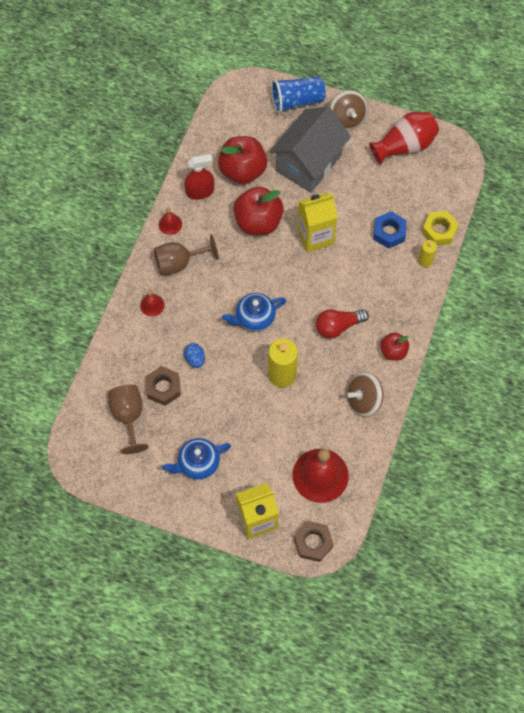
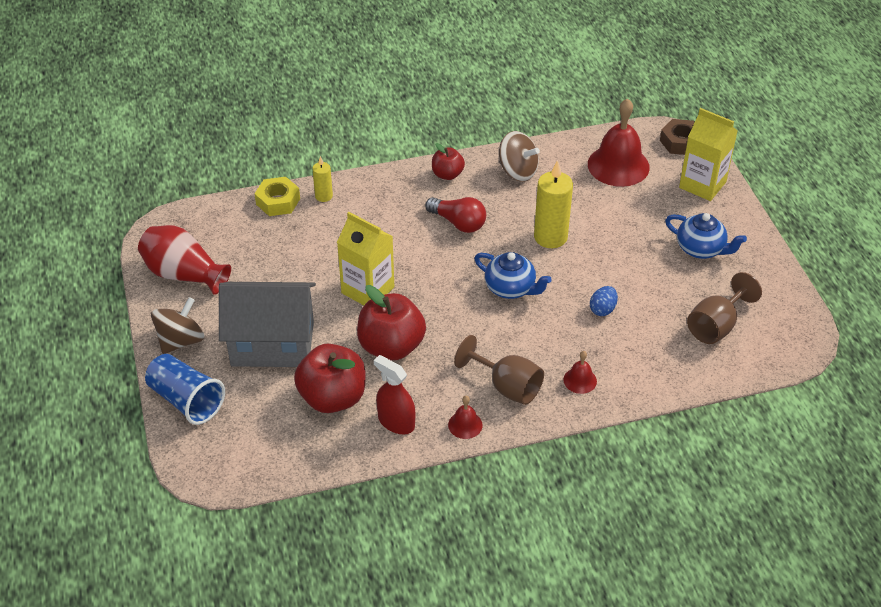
camera: 125 degrees left, 20 degrees down
brown nut [146,366,181,406] -> none
blue nut [373,211,406,249] -> none

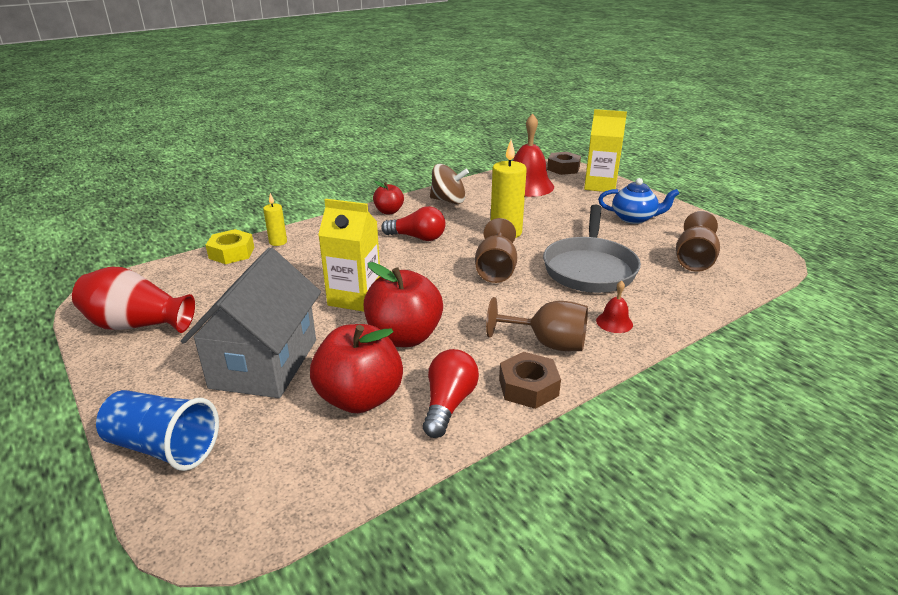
camera: 20 degrees left, 15 degrees down
brown spinning top [151,297,205,354] -> none
grey house [219,282,316,367] -> grey house turned 60 degrees counterclockwise [181,247,321,398]
red spray bottle [374,355,415,434] -> red light bulb [423,349,479,438]
red bell [448,396,483,439] -> brown nut [499,352,561,409]
blue teapot [474,252,552,299] -> brown goblet [475,218,517,283]
blue egg [590,286,618,316] -> grey pan [543,205,641,293]

